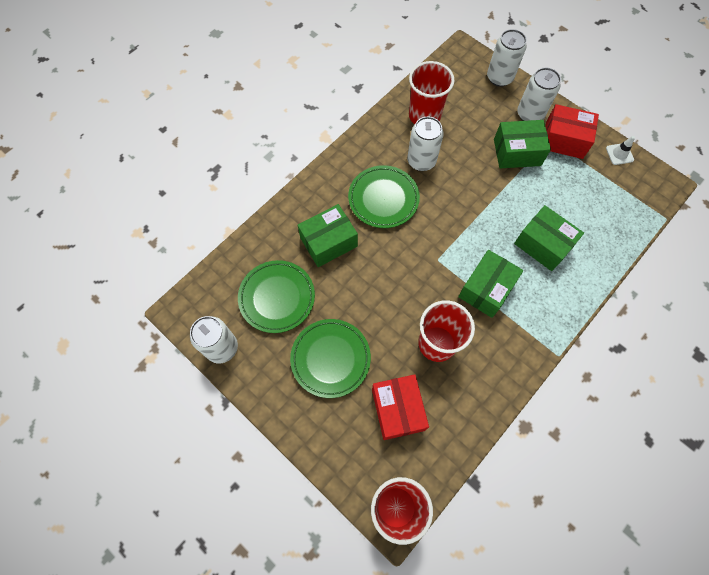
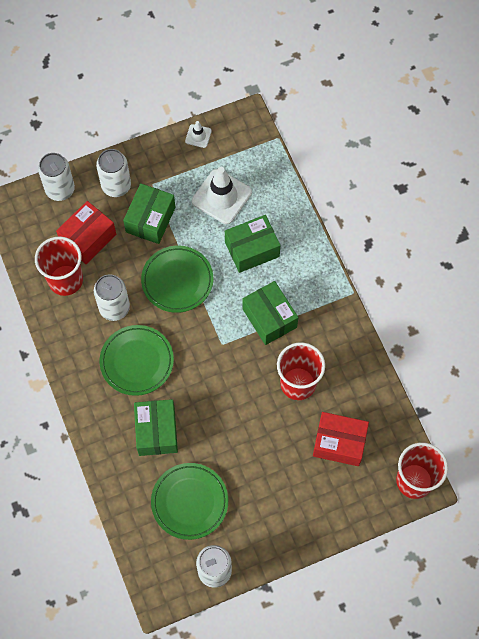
camera: 65 degrees left, 0 degrees up
green plate [290,319,371,398] -> green plate moved to [141,245,213,313]
red box [545,104,599,159] -> red box moved to [56,201,116,264]
none -> white traffic cone [192,167,252,224]

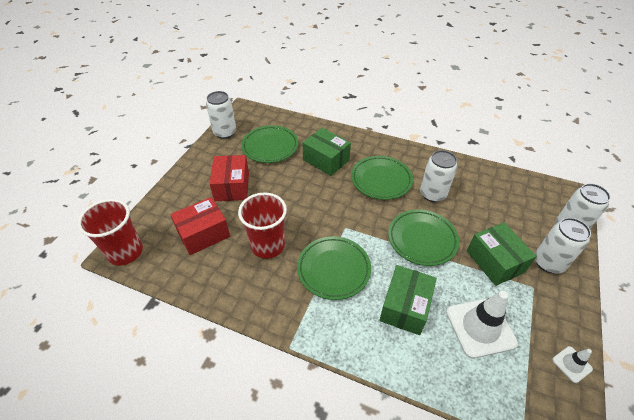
camera: 135 degrees right, 20 degrees down
red cup [35,237,83,296] -> none
red box [56,201,116,264] -> red box moved to [209,155,249,201]
green box [242,281,298,345] -> green plate [297,236,371,300]

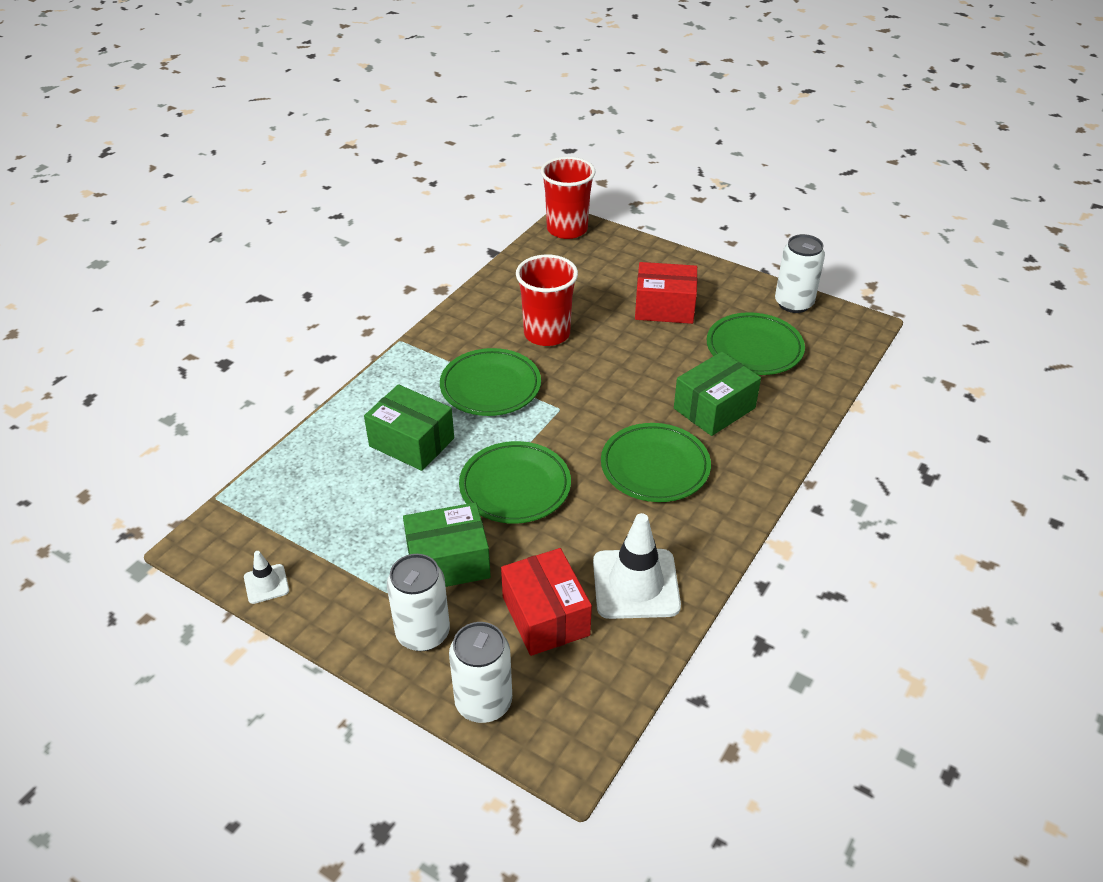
camera: 100 degrees right, 5 degrees down
red box [170,197,230,255] -> red box moved to [501,548,592,656]
white can [420,150,458,202] -> none
white traffic cone [446,291,518,359] -> white traffic cone moved to [593,513,681,619]

